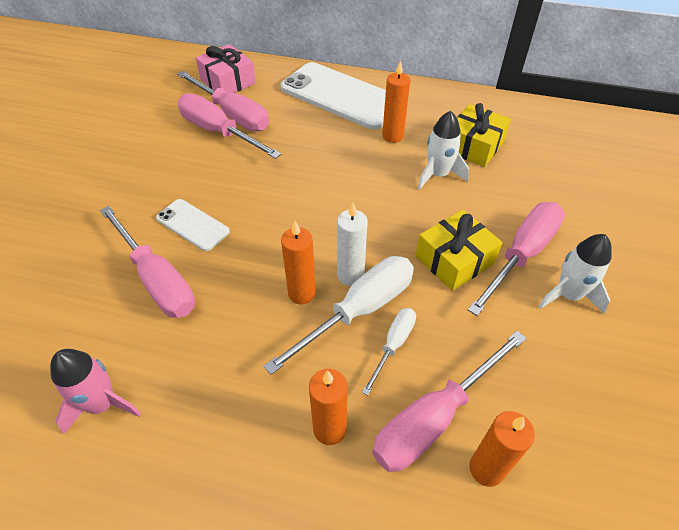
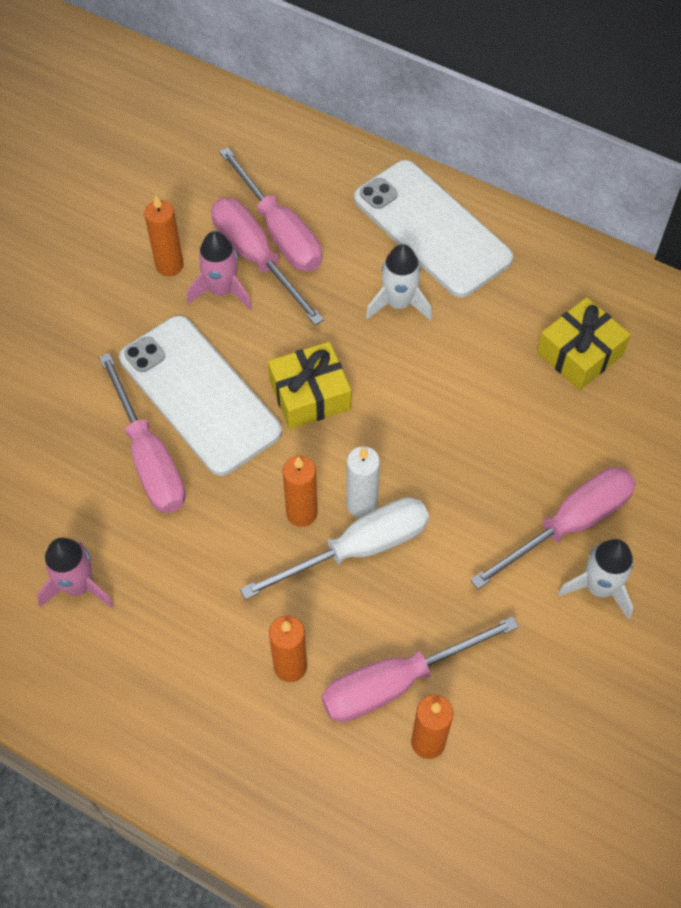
camera: 15 degrees right, 10 degrees up
white phone [156,199,230,251] -> white phone [119,316,282,476], size x2.02
pink gift [196,44,256,93] -> none
white screwdriver [362,308,416,395] -> none
orange candle [382,60,410,143] -> orange candle moved to [144,195,183,276]
yellow gift [416,210,502,291] -> yellow gift moved to [268,342,351,429]
white rocket [417,111,469,190] -> white rocket moved to [366,244,432,321]
none -> pink rocket [187,231,252,310]

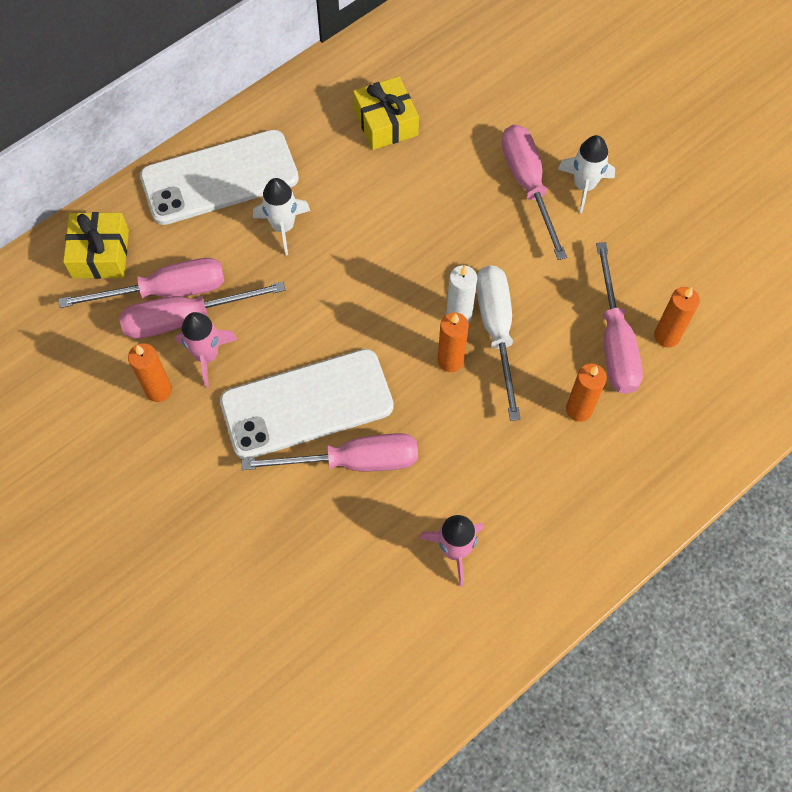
camera: 70 degrees left, 5 degrees up
yellow gift [268,342,351,429] -> yellow gift moved to [63,212,129,279]

